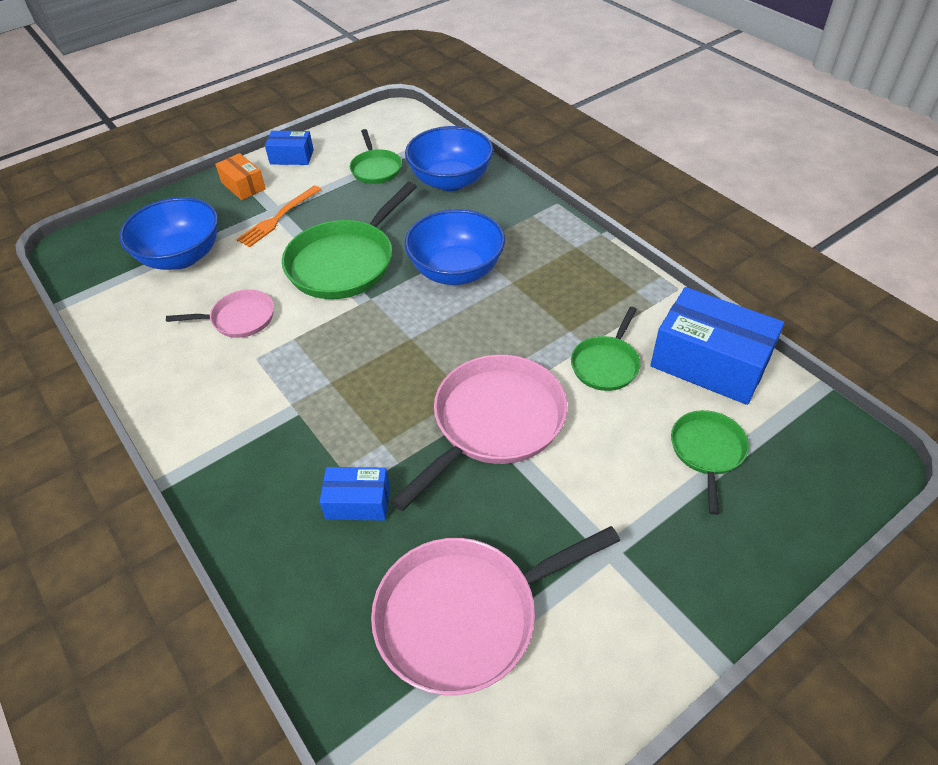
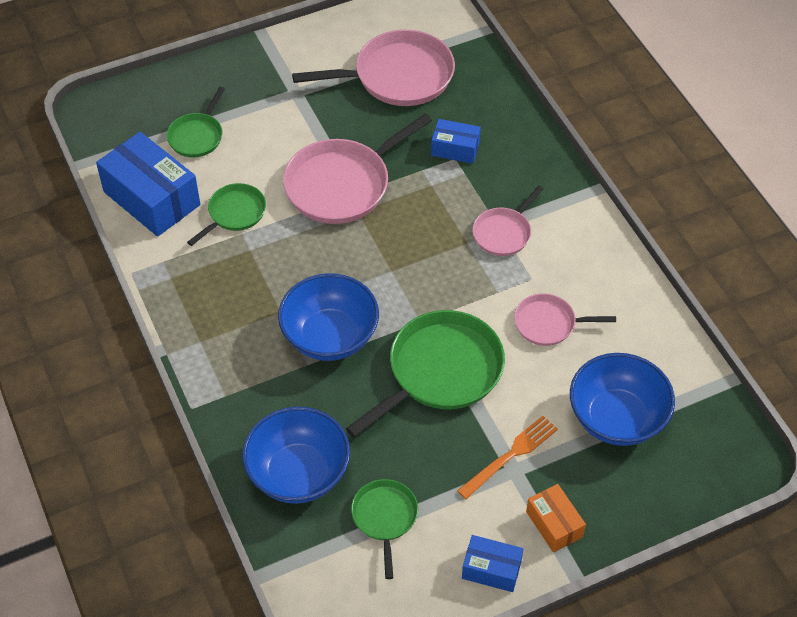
camera: 170 degrees left, 5 degrees up
none -> pink pan [473,186,544,256]

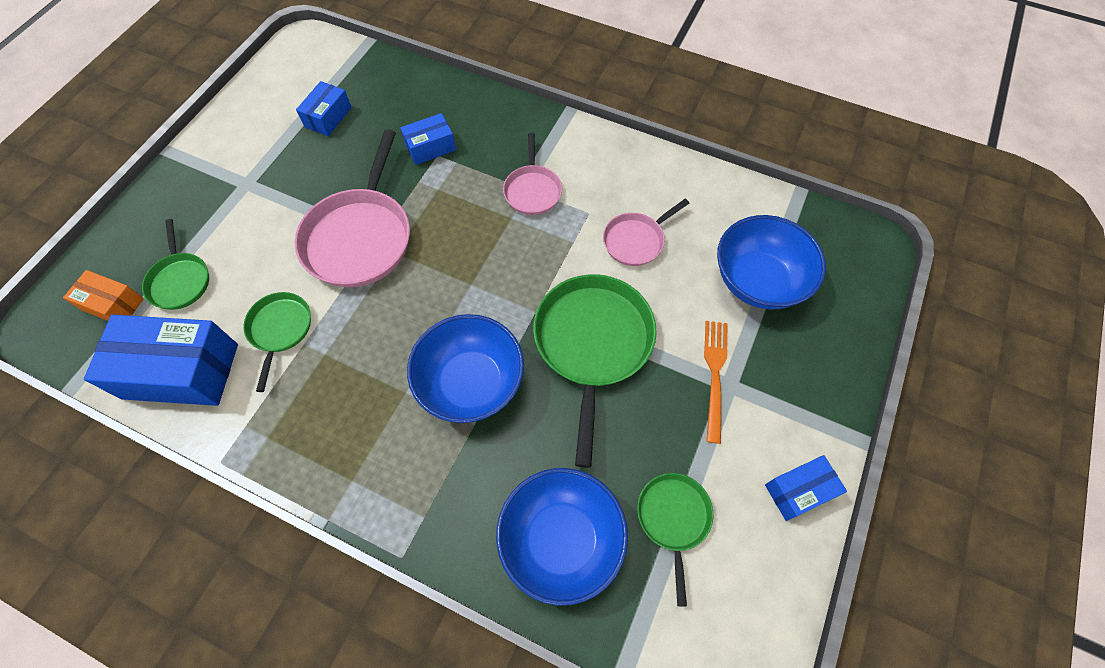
camera: 40 degrees left, 10 degrees up
pink pan [292,30,455,106] -> blue box [296,81,352,136]
green pan [351,479,418,579] -> green pan turned 45 degrees clockwise [637,473,713,607]
orange box [526,484,586,552] -> orange box moved to [63,270,144,321]

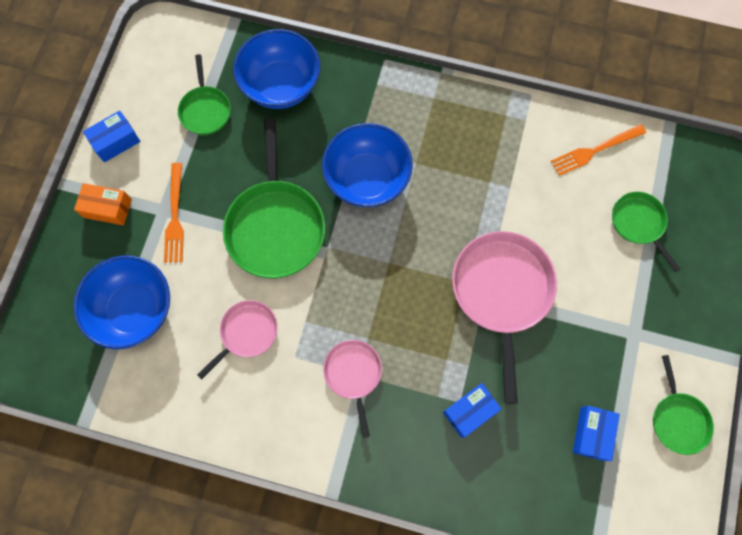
camera: 170 degrees right, 10 degrees up
orange box [63,270,144,321] -> orange box moved to [74,183,132,225]
blue box [84,315,238,406] -> orange fork [551,124,646,176]
green pan [243,292,311,392] -> green pan moved to [653,355,714,455]

